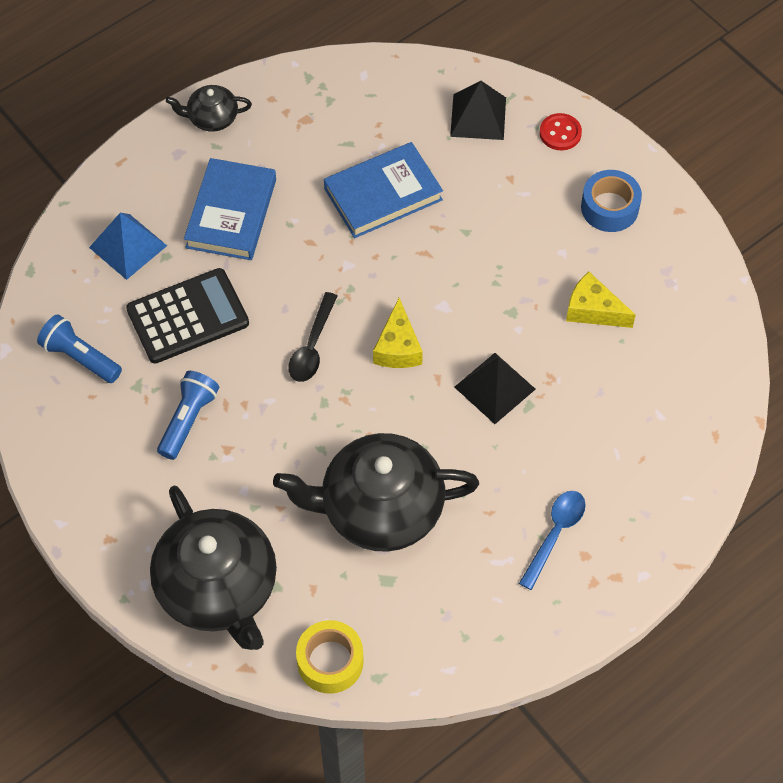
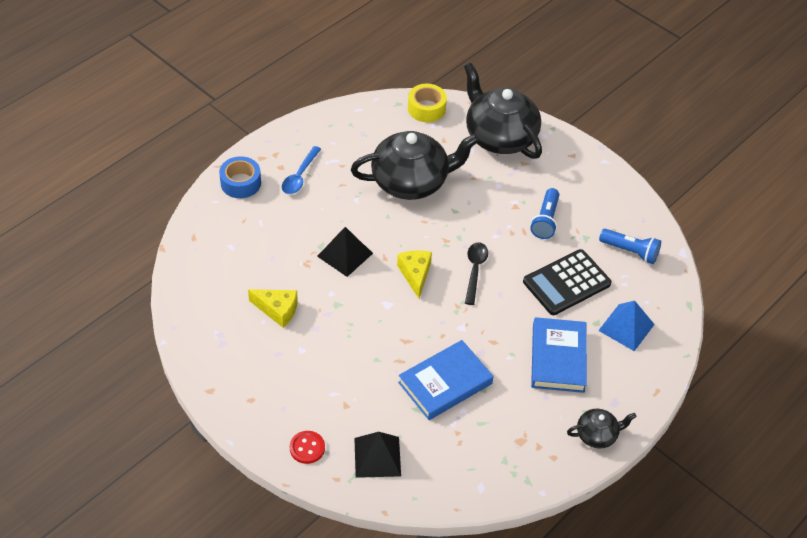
camera: 170 degrees right, 10 degrees down
blue tape [581,170,642,232] -> blue tape moved to [219,156,261,198]

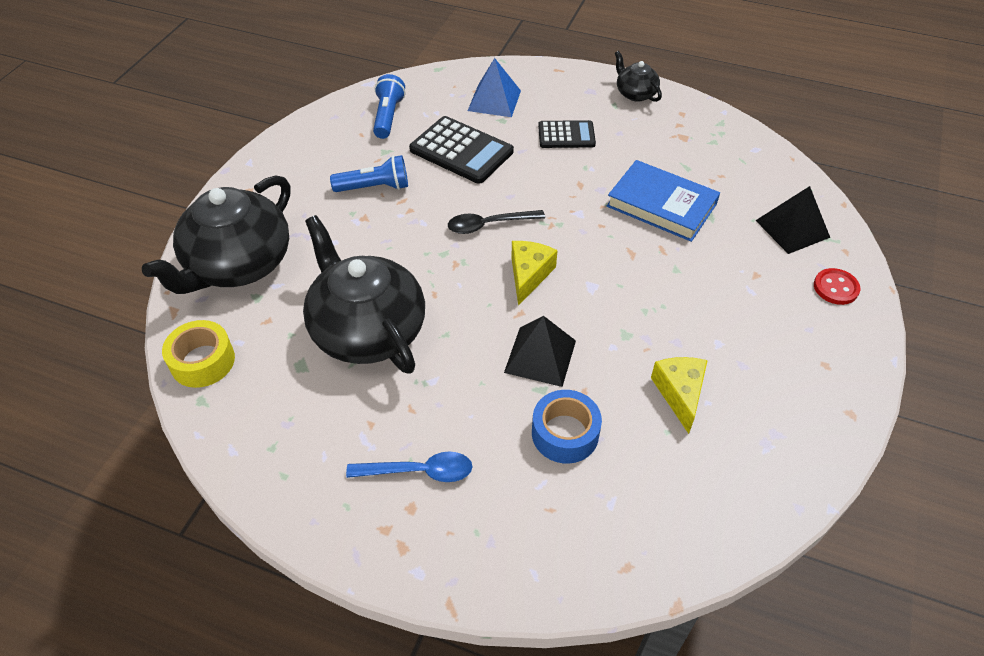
camera: 110 degrees left, 0 degrees up
blue tape [219,156,261,198] -> blue tape moved to [532,390,602,464]
yellow cheese [397,250,432,299] -> yellow cheese turned 135 degrees clockwise [511,241,558,306]
blue book [531,317,587,393] -> black calculator [538,120,596,148]

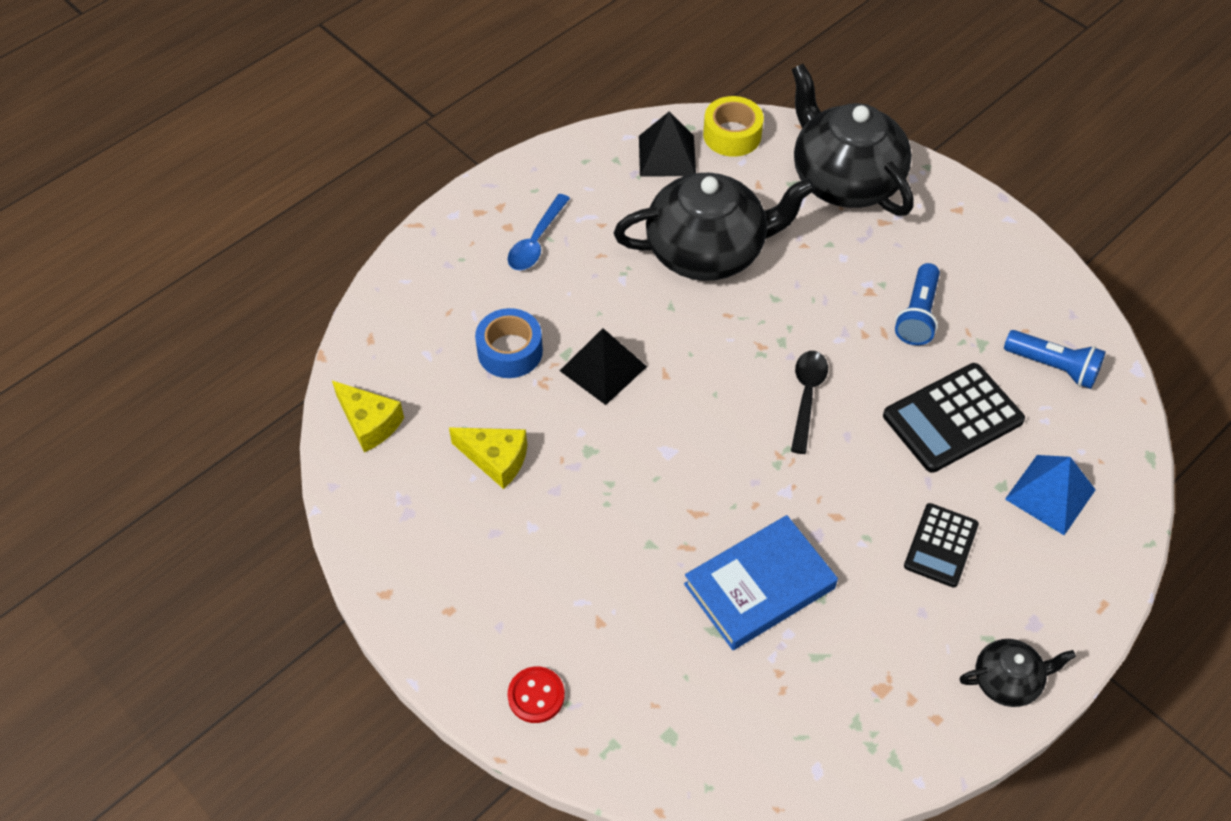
camera: 115 degrees right, 5 degrees up
yellow cheese [511,241,558,306] -> yellow cheese moved to [332,381,404,453]
black pyramid [755,186,830,254] -> black pyramid moved to [639,112,696,177]

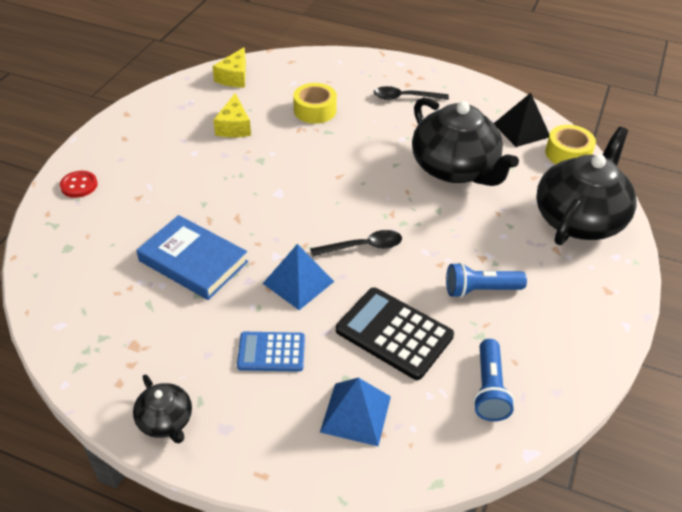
camera: 65 degrees right, 10 degrees down
blue tape [475,308,543,378] -> yellow tape [293,83,337,124]
blue spoon [508,194,570,270] -> black spoon [374,86,449,100]
black pyramid [560,328,647,405] -> none
black calculator [904,503,979,588] -> blue calculator [237,332,305,372]
none -> blue pyramid [262,244,335,310]

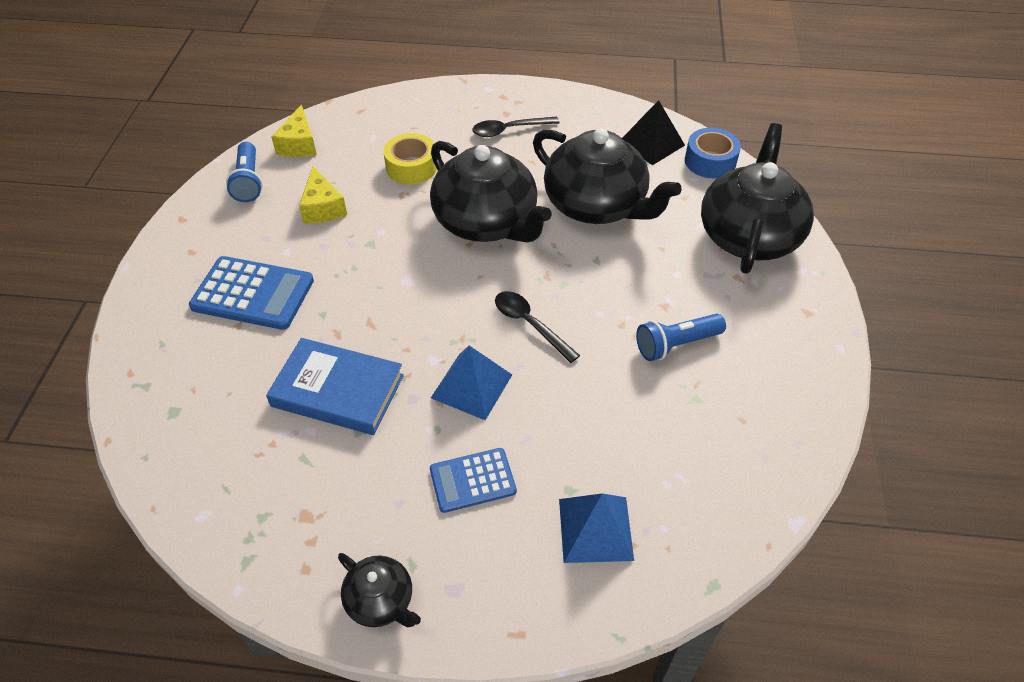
camera: 15 degrees left, 5 degrees up
red button [60,171,97,198] -> none
black spoon [310,230,402,257] -> black spoon turned 105 degrees counterclockwise [495,291,580,363]
black calculator [336,287,454,380] -> none
blue flashlight [473,339,514,421] -> blue flashlight moved to [226,142,262,202]
yellow tape [545,125,596,164] -> blue tape [685,128,741,178]
none -> blue calculator [189,256,314,330]
none -> black teapot [430,141,552,242]

